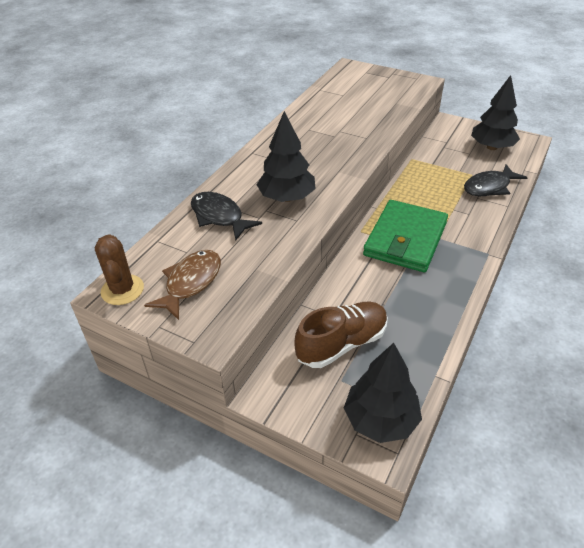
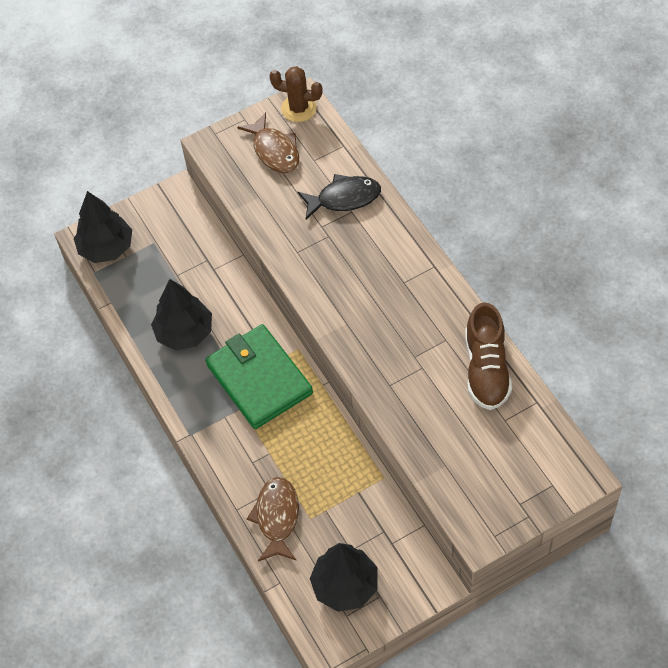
camera: 125 degrees right, 15 degrees up
black tree [256,111,316,202] -> black tree moved to [151,279,212,350]
brown shoe [294,302,388,368] -> brown shoe moved to [465,302,512,410]
black fish [464,164,528,196] -> brown fish [247,477,299,561]

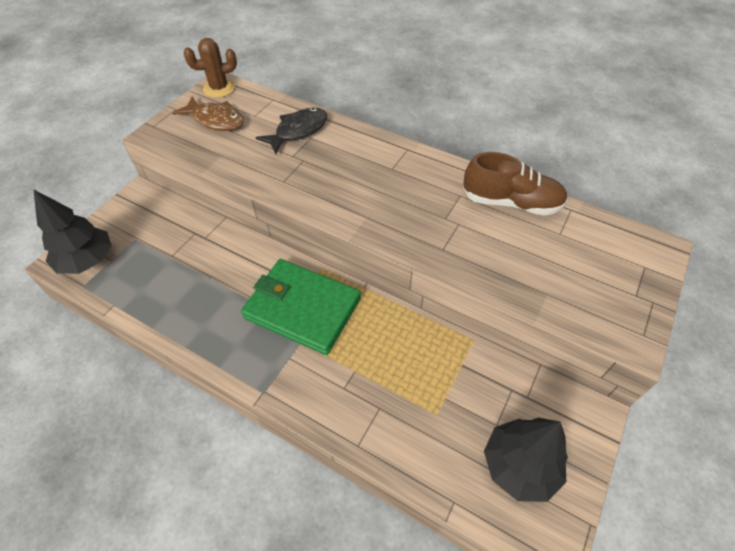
camera: 35 degrees left, 5 degrees down
black tree [151,279,212,350] -> none
brown fish [247,477,299,561] -> none
brown shoe [465,302,512,410] -> brown shoe turned 45 degrees counterclockwise [463,152,568,216]

